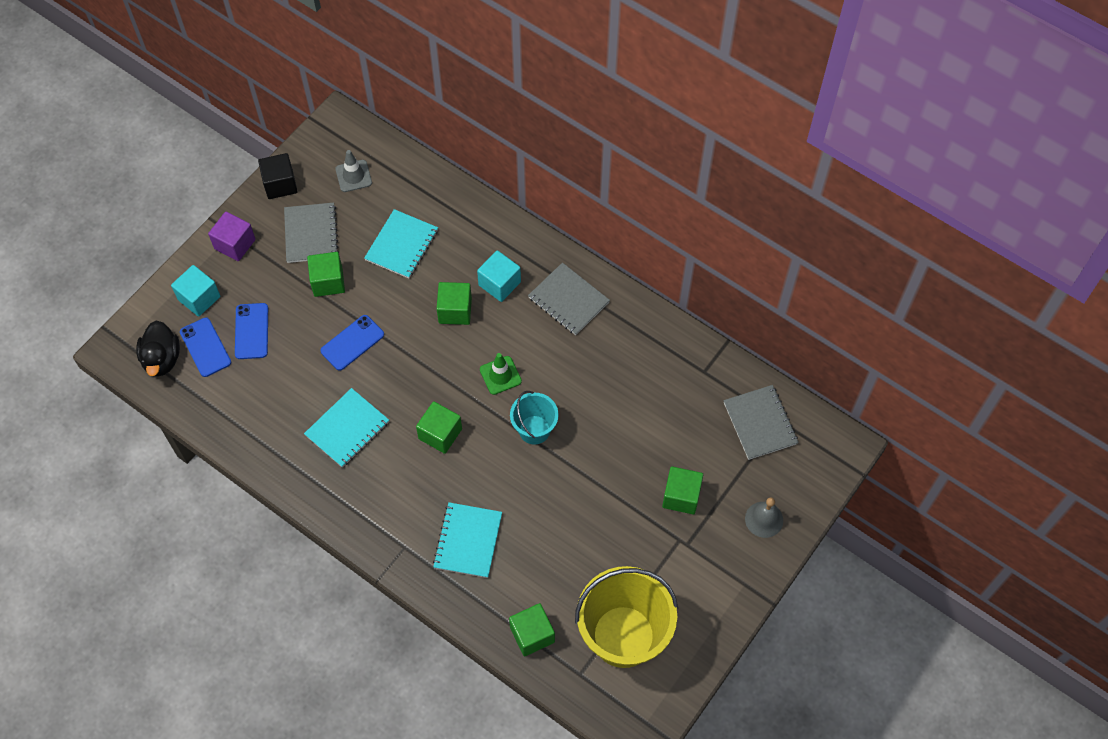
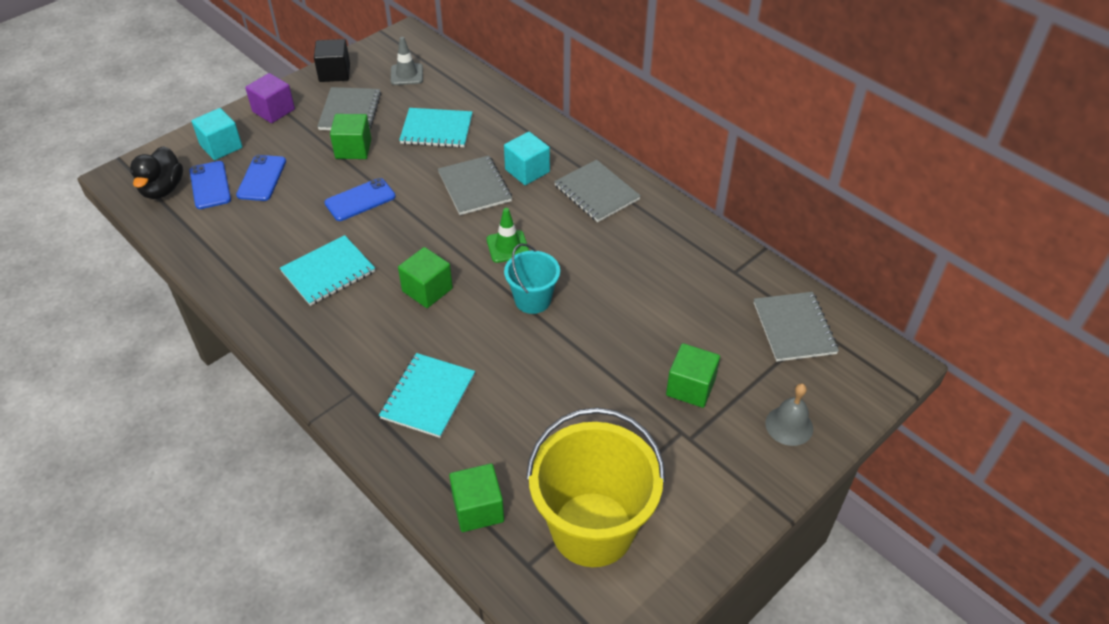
camera: 10 degrees right, 15 degrees down
turquoise notebook [364,209,438,278] -> turquoise notebook turned 60 degrees clockwise [399,108,472,148]
green cube [436,282,472,325] -> grey notebook [438,155,512,215]

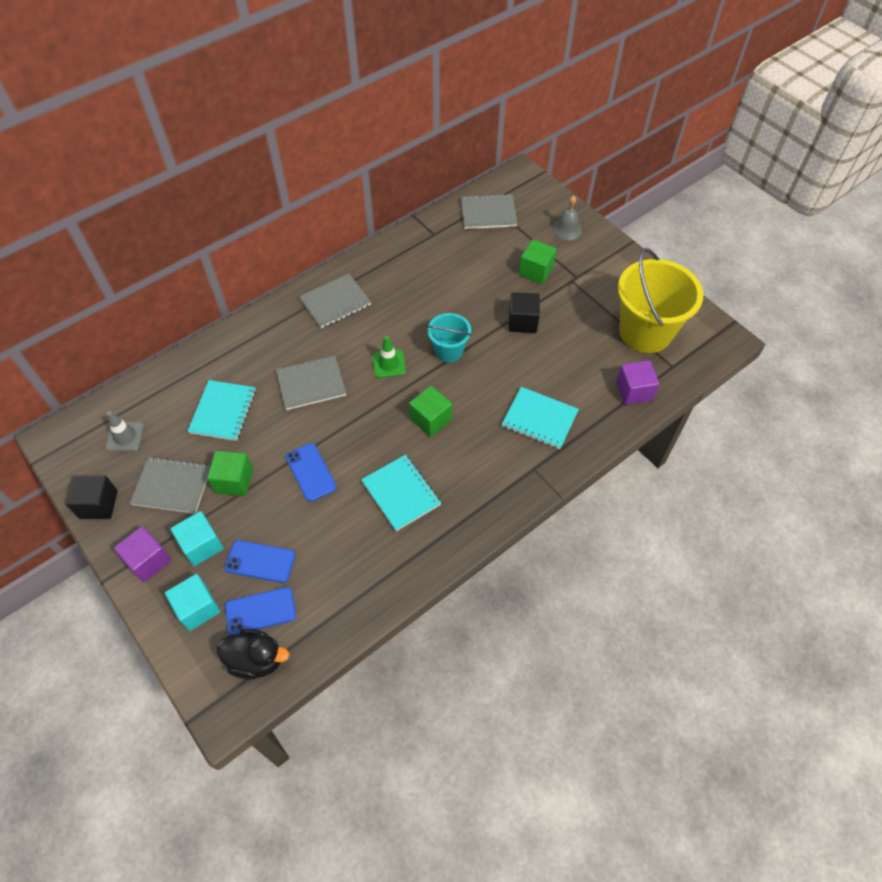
camera: 85 degrees left, 10 degrees up
green cube [449,463,504,532] -> purple cube [616,360,659,405]
turquoise cube [504,132,550,185] -> turquoise cube moved to [171,511,224,566]
none -> black cube [508,292,540,333]

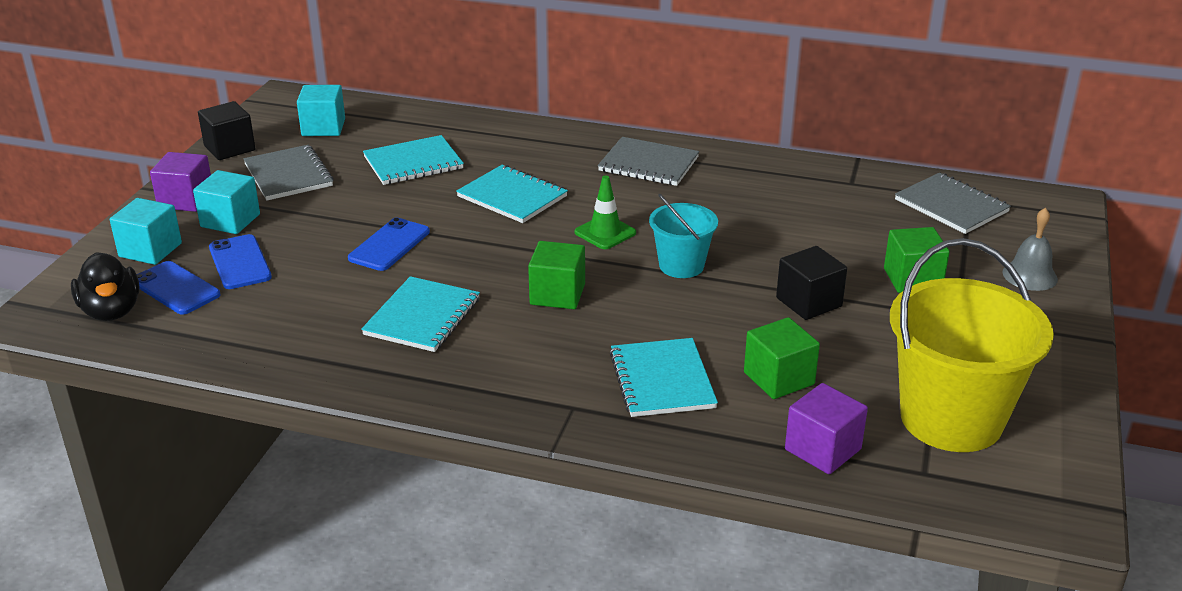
camera: 55 degrees right, 25 degrees down
grey traffic cone [106,411,144,452] -> turquoise cube [297,85,345,136]
green cube [207,451,253,496] -> green cube moved to [744,317,820,399]
grey notebook [276,356,346,410] -> turquoise notebook [456,165,568,223]

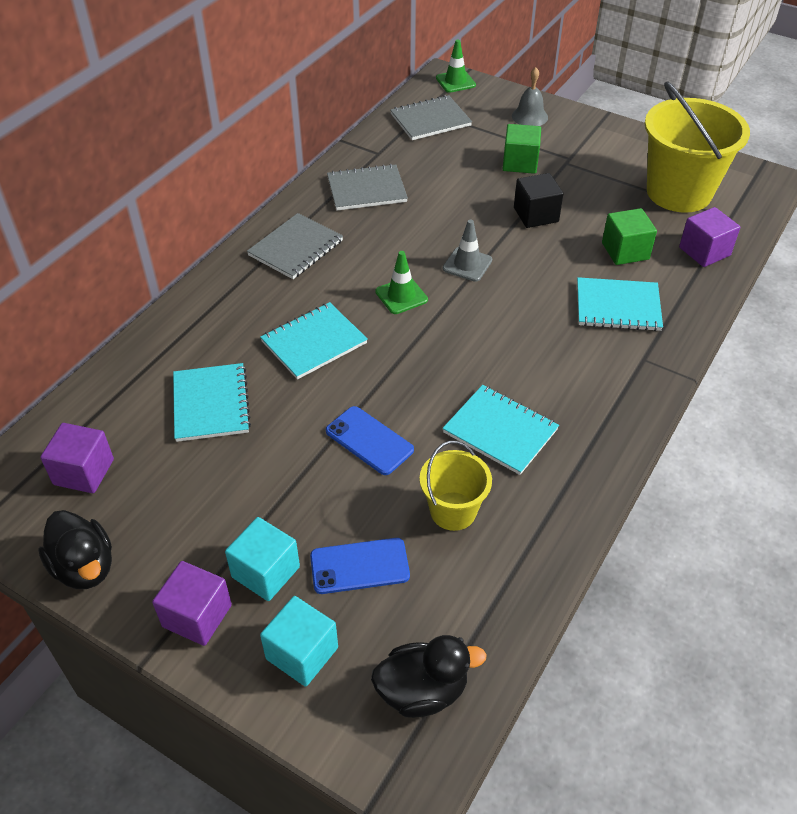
camera: 75 degrees left, 15 degrees up
blue phone [136,261,221,315] -> none
black cube [198,101,256,160] -> black duck [38,510,112,589]
grey notebook [243,145,334,201] -> grey notebook moved to [327,164,408,210]
turquoise cube [297,85,345,136] -> purple cube [40,423,114,493]
green cube [528,241,585,309] -> none
turquoise bucket [649,194,718,278] -> grey traffic cone [443,219,492,282]
none -> yellow bucket [420,441,492,531]
none -> green traffic cone [436,39,476,93]

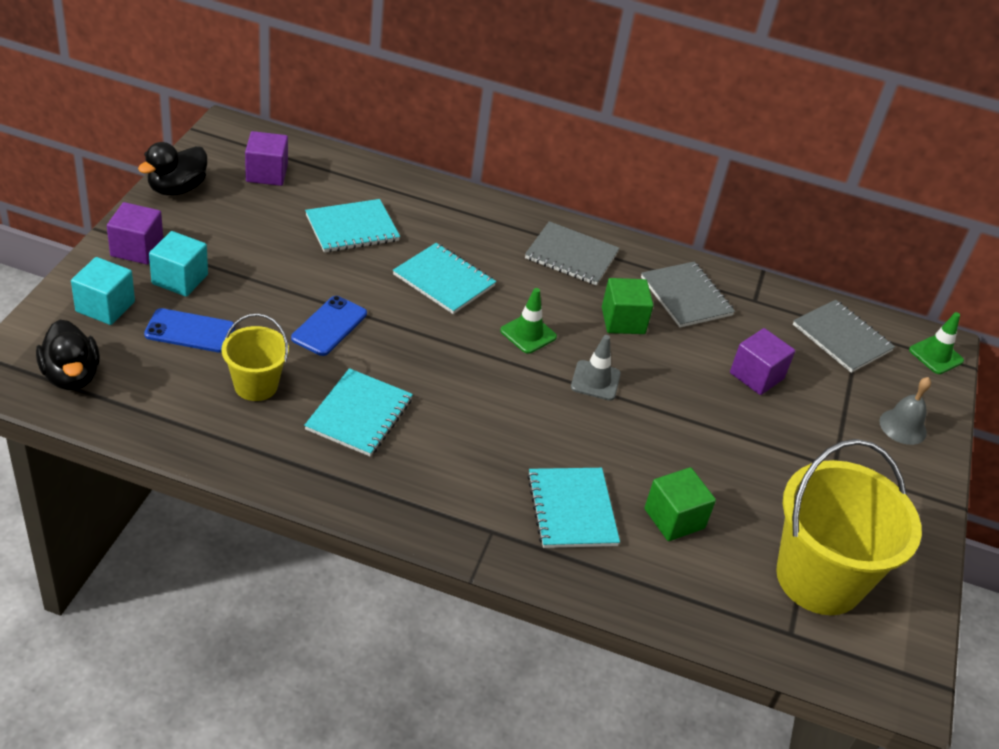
camera: 70 degrees right, 5 degrees down
blue phone [310,538,410,594] -> blue phone turned 60 degrees counterclockwise [144,308,235,352]
green cube [503,124,541,174] -> green cube moved to [602,278,654,334]
black cube [514,173,563,228] -> none
purple cube [679,207,740,267] -> purple cube moved to [730,328,795,395]

